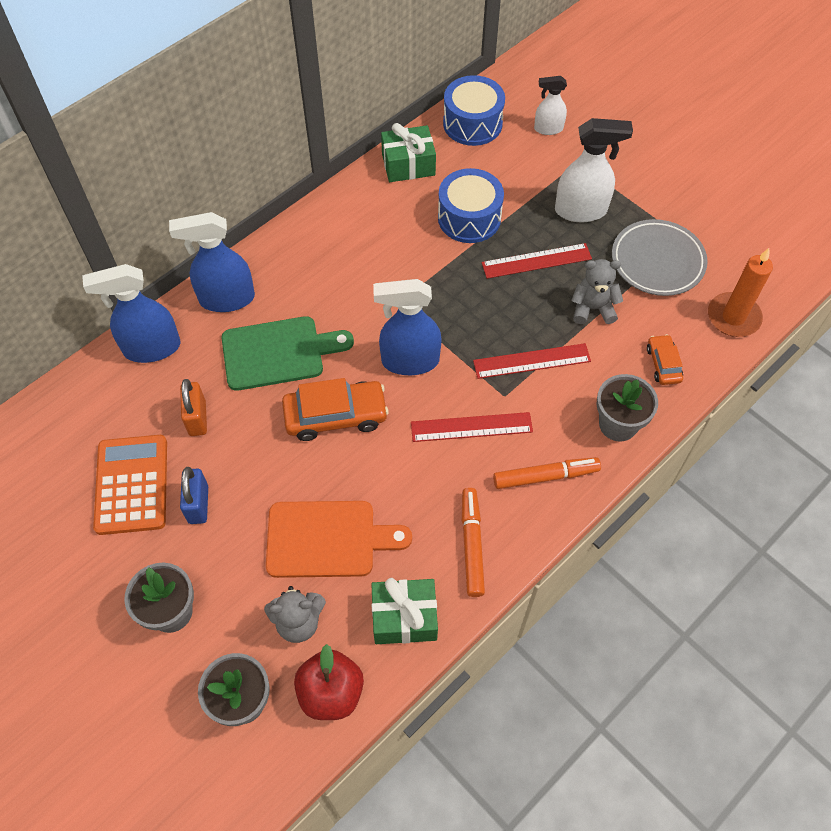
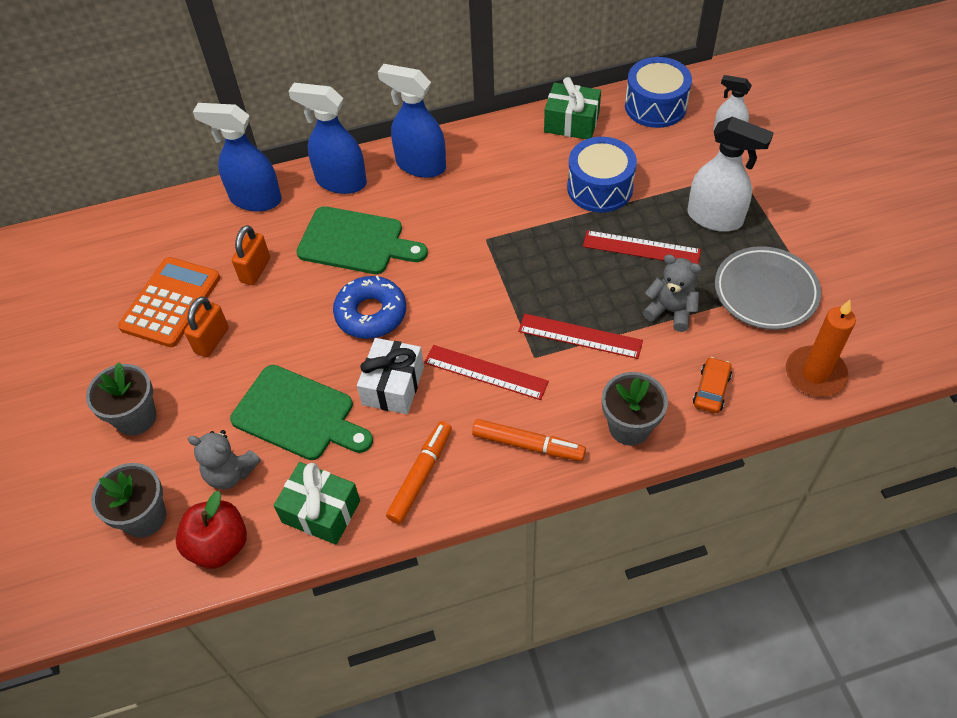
camera: 30 degrees right, 5 degrees down
blue padlock [180,467,208,524] -> orange padlock [184,296,229,357]
orange cutting board [266,501,412,578] -> green cutting board [230,365,373,460]
orange car [282,378,389,441] -> blue donut [333,275,406,339]
blue spray bottle [373,279,442,375] -> blue spray bottle moved to [378,64,446,178]
none -> white gift [357,338,424,414]

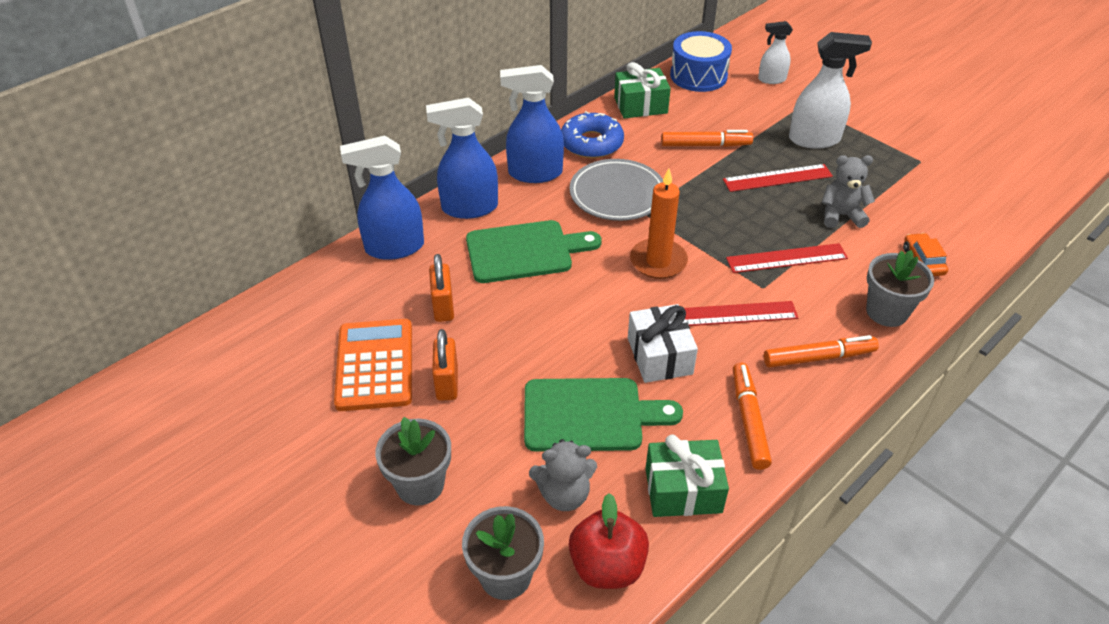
camera: 30 degrees left, 10 degrees down
blue donut [333,275,406,339] -> blue donut moved to [561,111,624,158]
blue drum [567,137,637,213] -> orange marker [661,130,753,147]
grey plate [715,246,821,330] -> grey plate moved to [570,159,663,221]
orange candle [786,300,856,397] -> orange candle moved to [630,168,688,279]

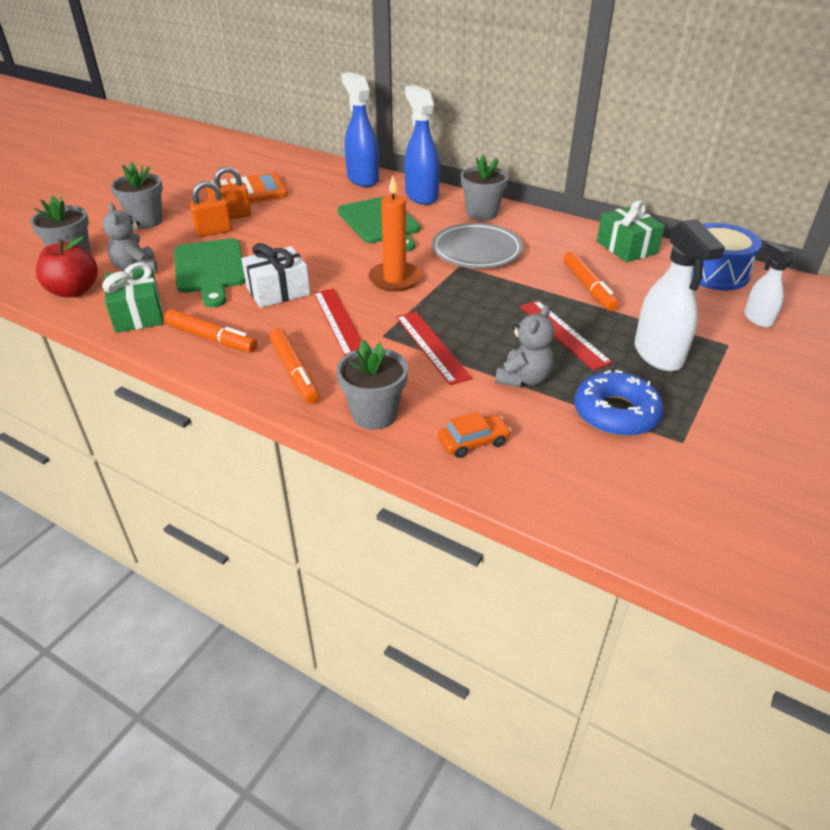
camera: 75 degrees right, 5 degrees down
orange padlock [429,254,454,322] -> orange padlock moved to [190,181,232,237]
blue spray bottle [500,65,564,183] -> grey flower pot [461,155,509,221]
blue donut [561,111,624,158] -> blue donut moved to [574,370,664,436]
orange marker [733,363,772,470] -> orange marker turned 45 degrees clockwise [164,309,257,352]
grey teddy bear [822,155,875,228] -> grey teddy bear turned 45 degrees clockwise [495,305,554,387]

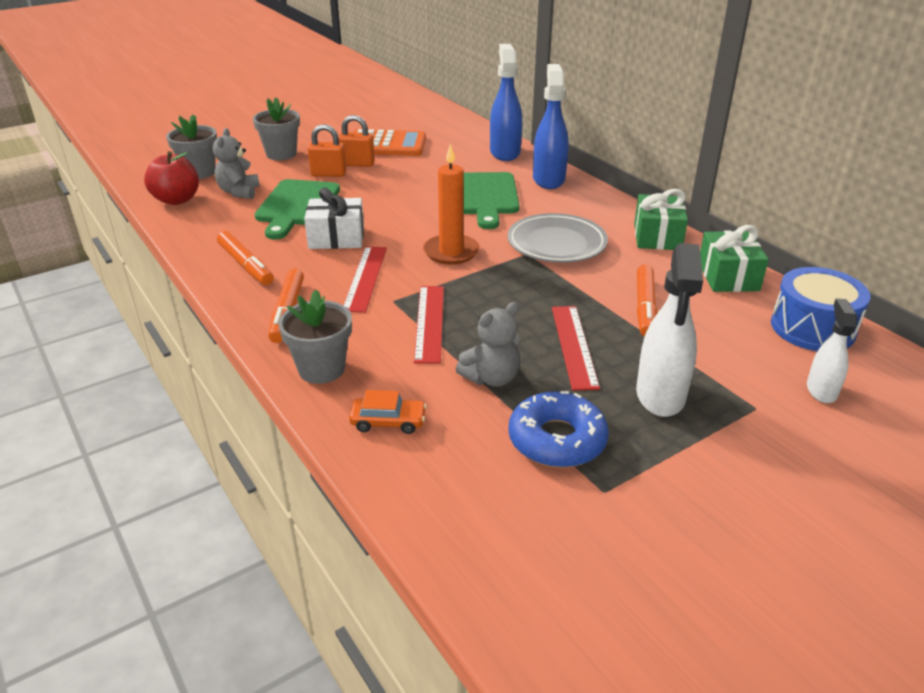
camera: 25 degrees right, 5 degrees down
green gift [102,262,163,333] -> green gift moved to [634,189,688,250]
grey flower pot [461,155,509,221] -> none

